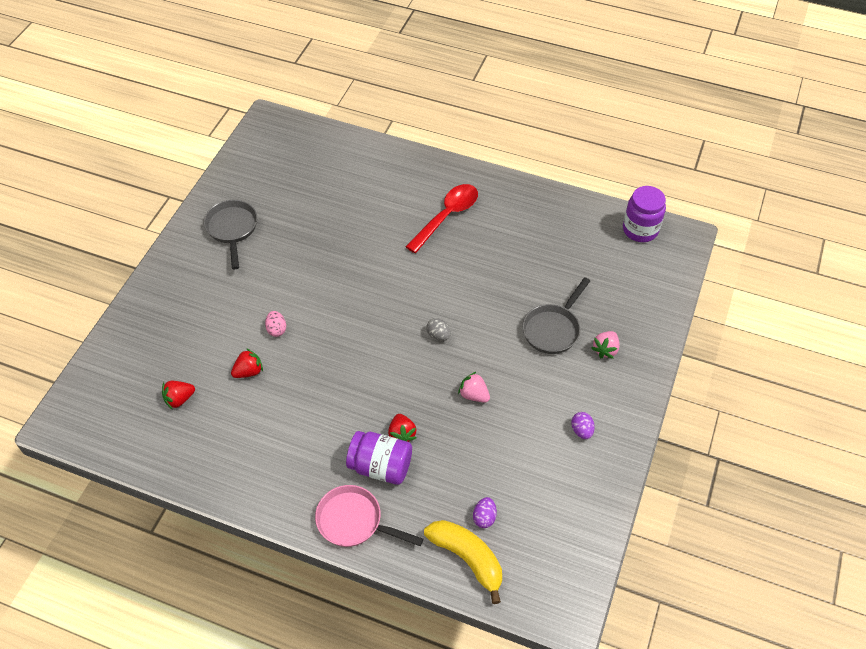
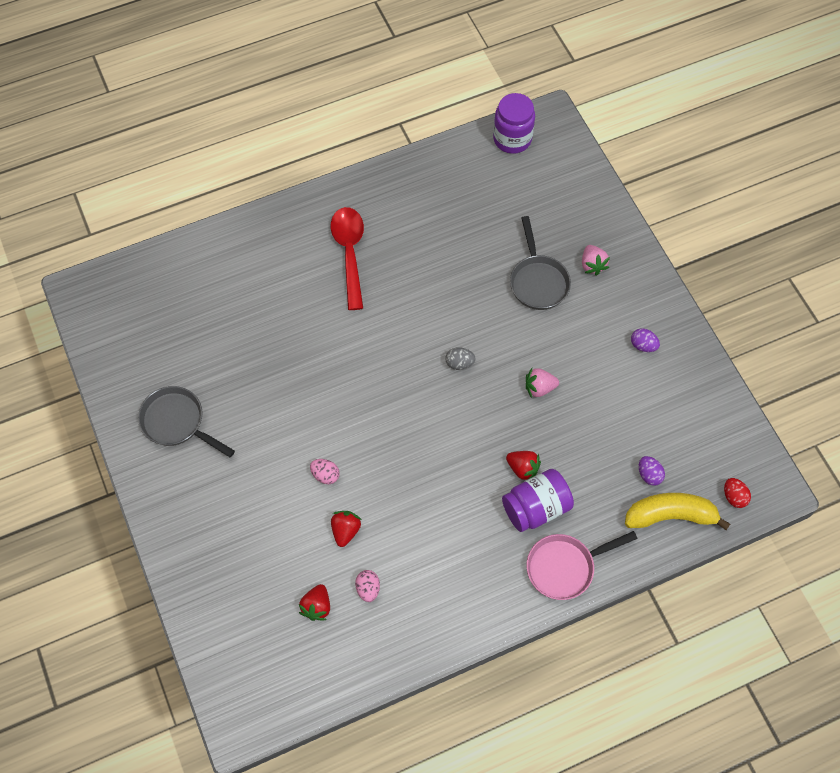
camera: 45 degrees left, 10 degrees up
none -> pink egg [355,570,380,602]
none -> red egg [724,478,751,508]

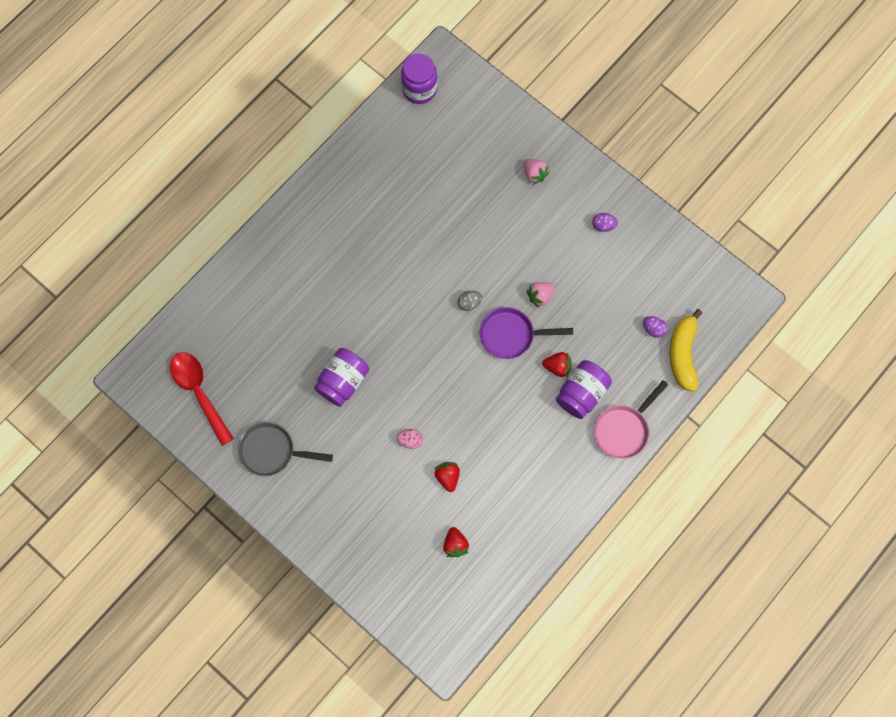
camera: 25 degrees left, 10 degrees up
red spoon [331,207,364,310] -> red spoon moved to [170,352,234,446]
pink egg [355,570,380,602] -> none
grey pan [510,216,571,310] -> none
yellow banana [625,493,730,530] -> yellow banana turned 60 degrees counterclockwise [670,309,703,392]
red egg [724,478,751,508] -> none
none -> purple jar [314,348,369,407]
none -> purple pan [480,307,573,359]

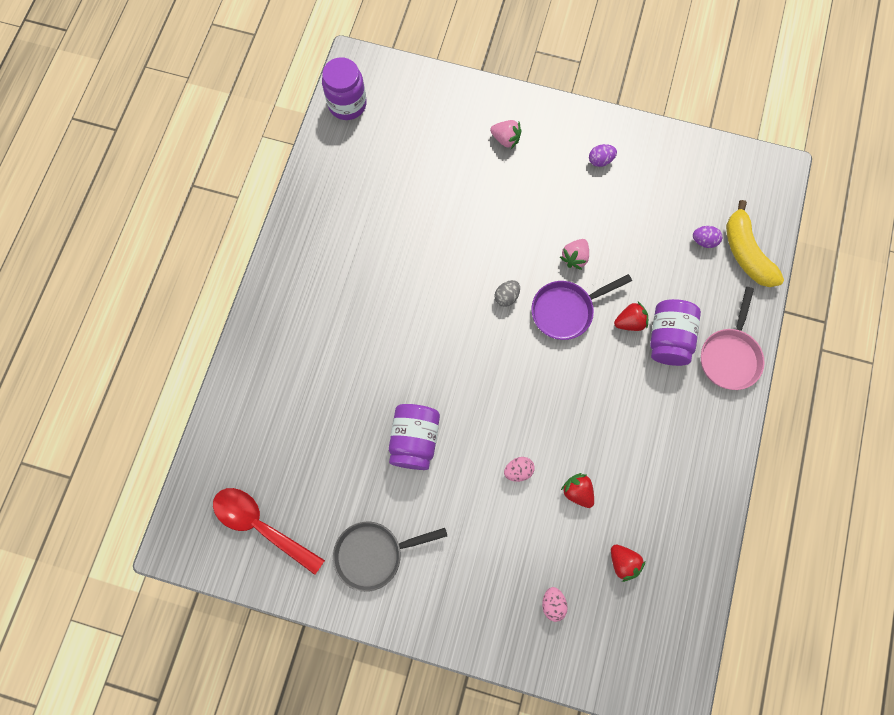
camera: 25 degrees left, 0 degrees up
none -> pink egg [542,587,568,622]

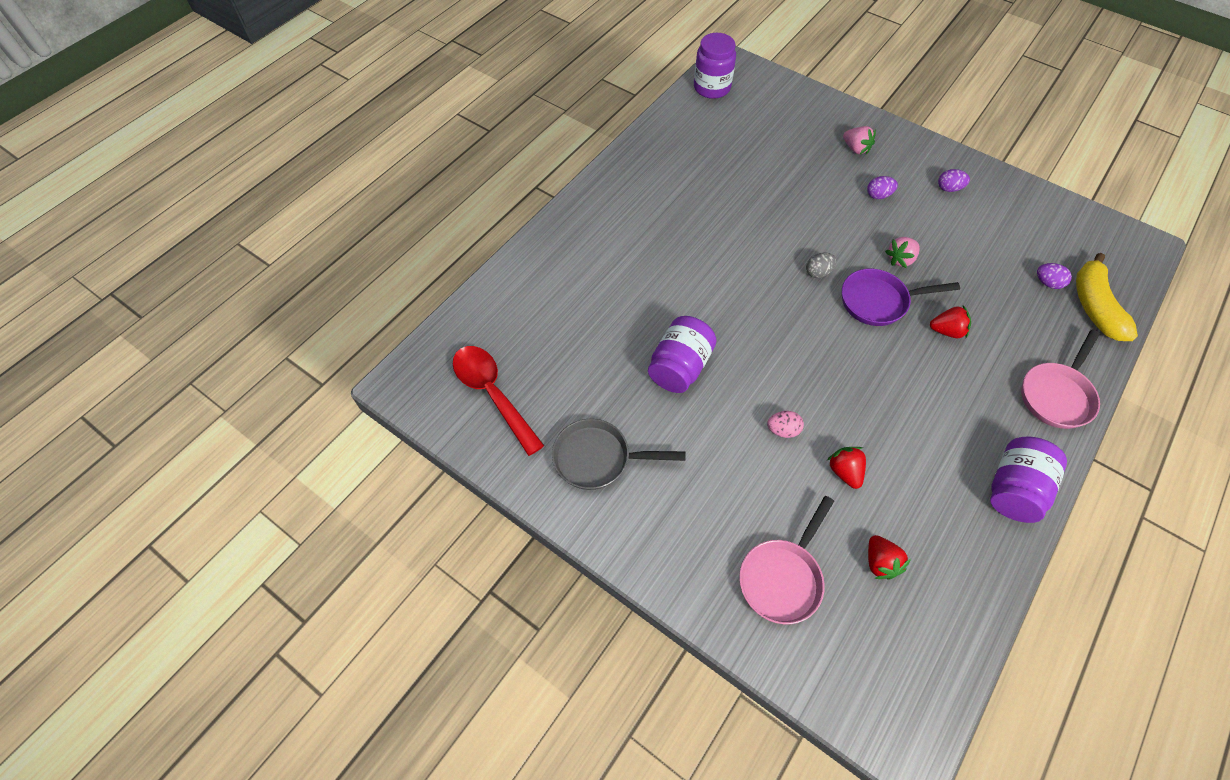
camera: 20 degrees right, 15 degrees down
pink egg [542,587,568,622] -> pink pan [739,496,834,624]
purple jar [650,299,701,366] -> purple jar moved to [990,437,1067,523]
none -> purple egg [867,176,898,199]

